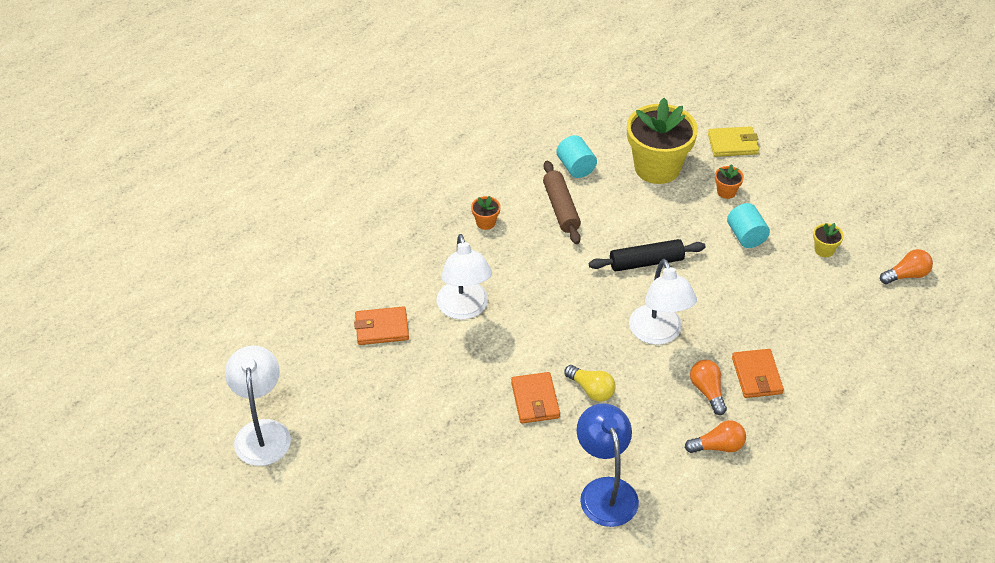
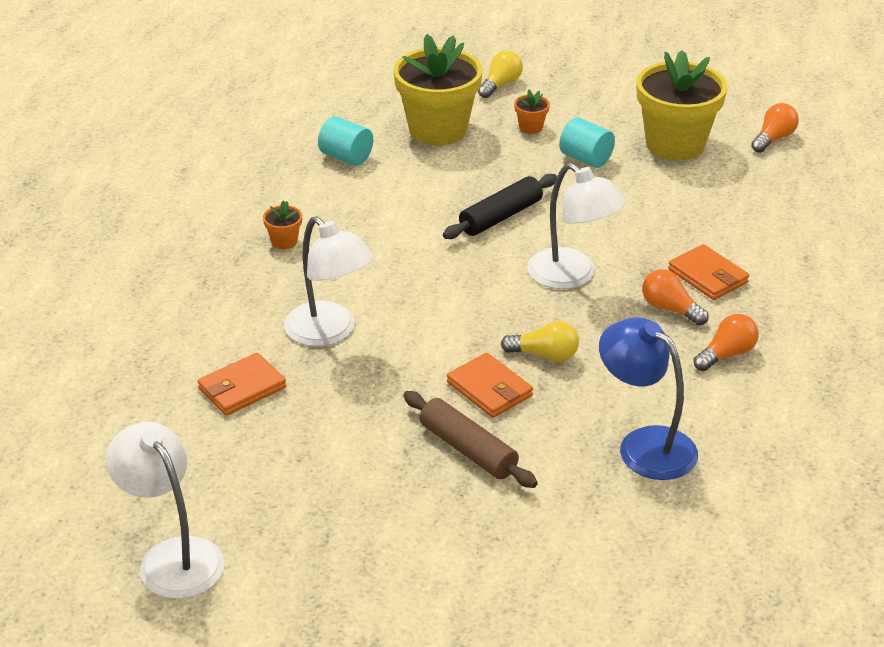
camera: 30 degrees left, 10 degrees down
brown rolling pin [543,161,581,244] -> brown rolling pin moved to [403,391,538,488]
yellow wallet [708,126,759,157] -> yellow light bulb [478,51,523,98]
yellow flower pot [813,223,844,257] -> yellow flower pot [637,50,728,161], size x2.46

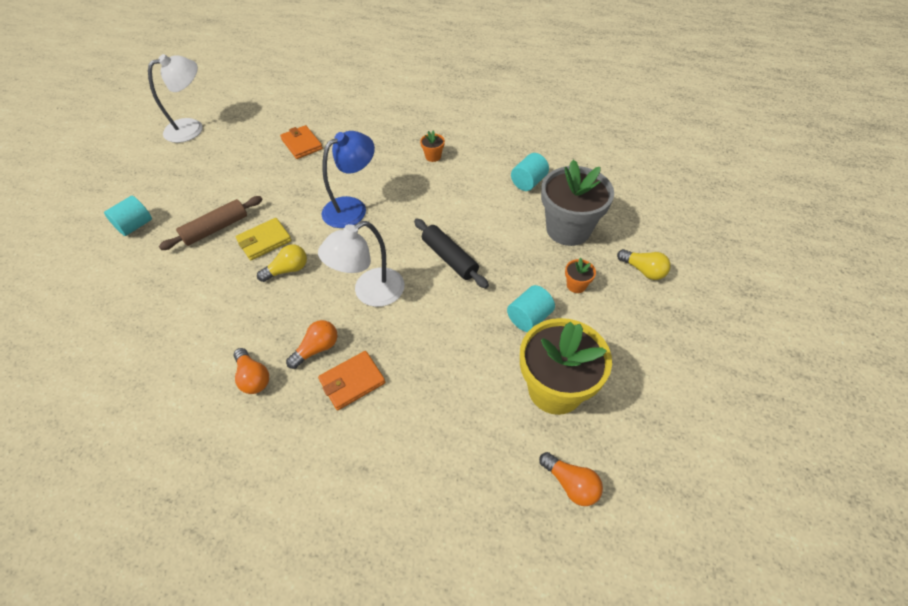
camera: 95 degrees right, 15 degrees up
white lamp [284,216,374,347] -> none
yellow flower pot [393,34,482,145] -> grey flower pot [541,159,614,246]
orange wallet [447,353,533,418] -> yellow wallet [236,218,292,260]
yellow light bulb [501,321,579,362] -> yellow light bulb turned 135 degrees counterclockwise [257,244,307,282]
blue lamp [599,317,698,480] -> blue lamp moved to [322,131,375,228]
none -> turquoise cylinder [104,196,152,236]

